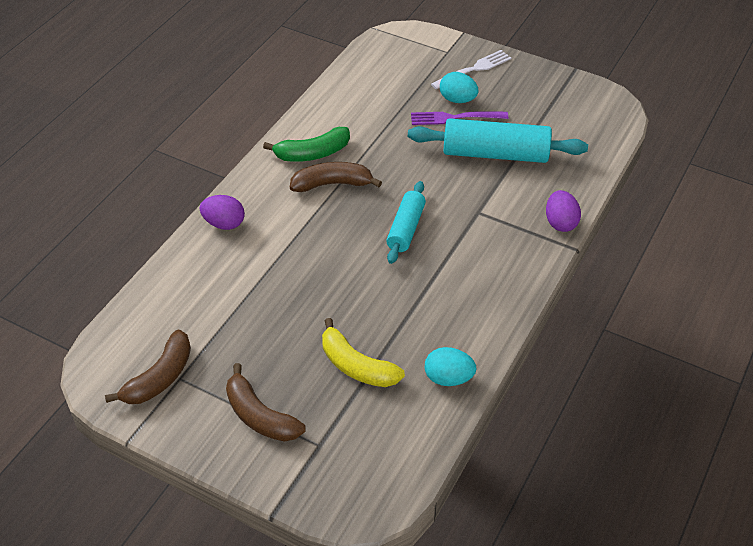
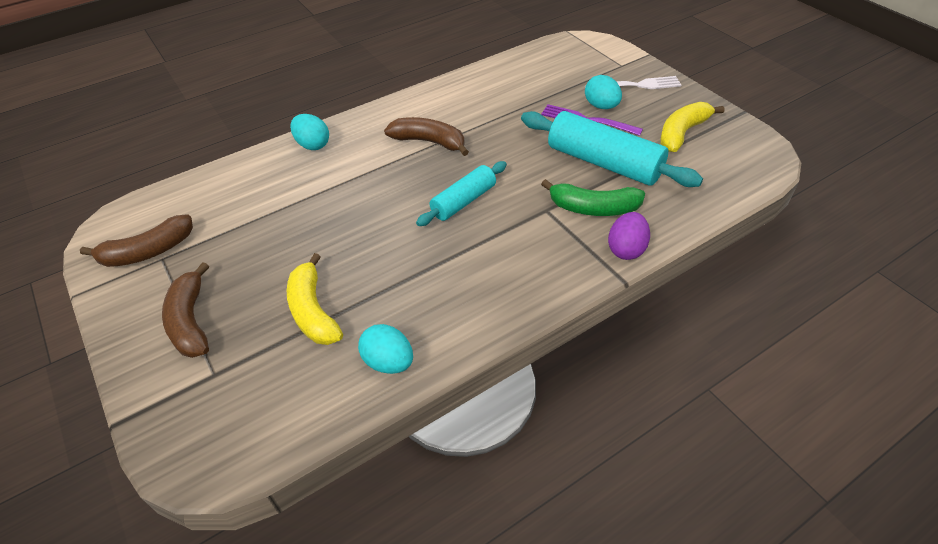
camera: 30 degrees right, 0 degrees up
purple egg [199,195,245,230] -> turquoise egg [290,114,329,150]
green banana [263,127,350,162] -> green banana moved to [541,179,645,216]
none -> yellow banana [660,102,724,152]

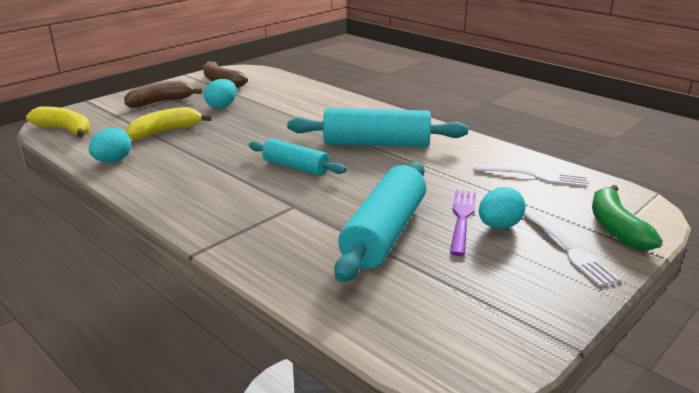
camera: 75 degrees right, 20 degrees down
turquoise egg [290,114,329,150] -> turquoise egg moved to [204,79,237,109]
brown banana [384,117,469,156] -> turquoise rolling pin [287,108,468,147]
green banana [541,179,645,216] -> green banana moved to [592,185,662,251]
purple egg [608,212,650,260] -> none
yellow banana [660,102,724,152] -> yellow banana moved to [26,106,90,137]
none -> white fork [473,164,588,187]

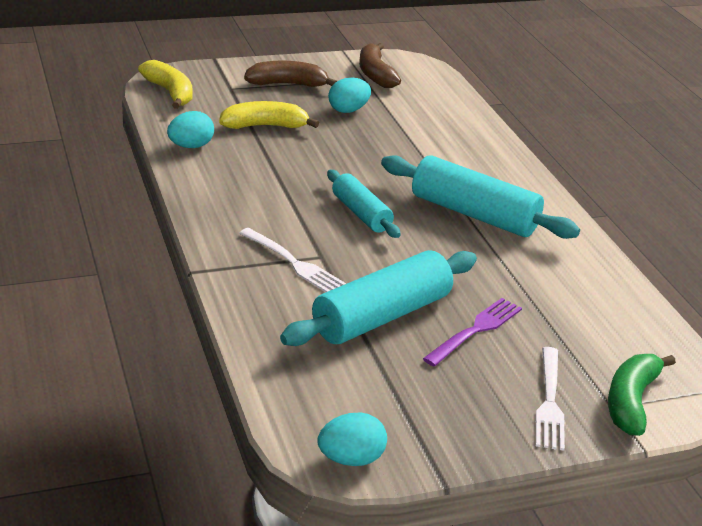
camera: 25 degrees right, 5 degrees up
white fork [473,164,588,187] -> white fork moved to [239,228,346,292]
turquoise egg [479,187,525,229] -> turquoise egg moved to [317,413,387,466]

